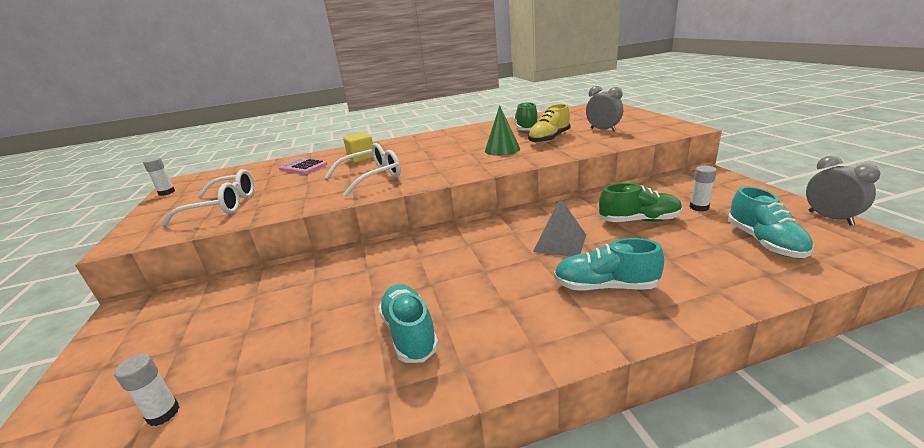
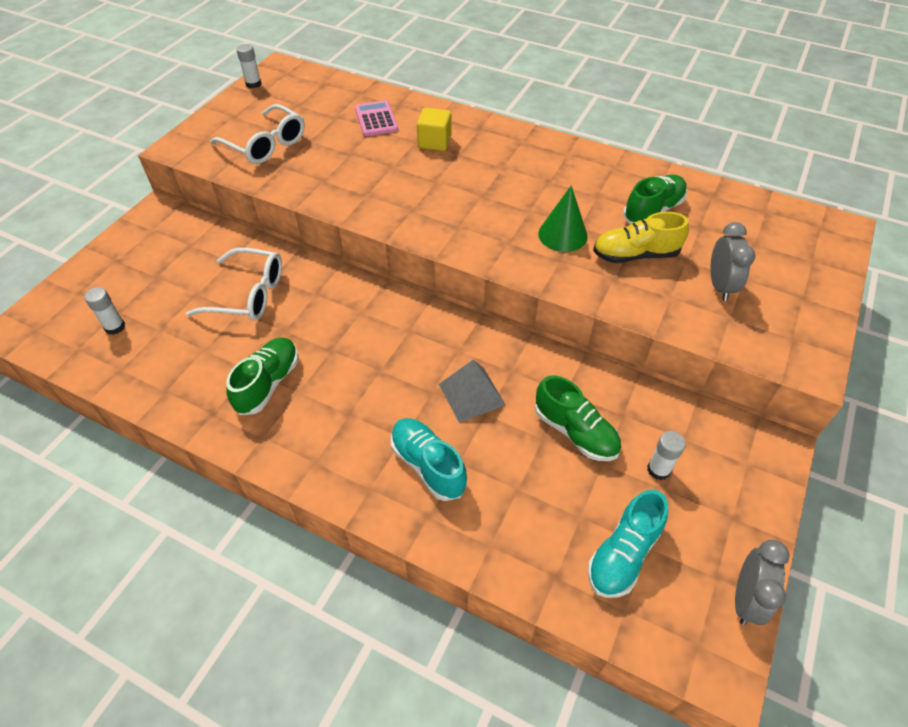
camera: 40 degrees right, 25 degrees up
white glasses [325,143,401,197] -> white glasses moved to [186,248,282,321]
turquoise shoe [378,284,439,363] -> green shoe [226,338,298,415]

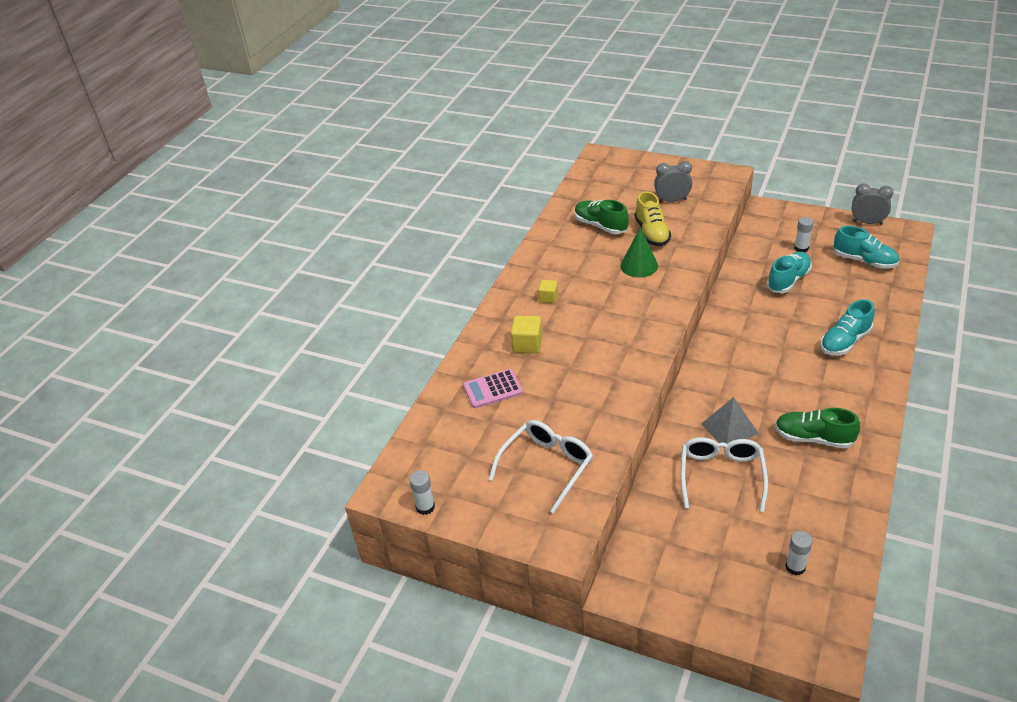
camera: 90 degrees left, 10 degrees down
grey pyramid [439,360,505,423] -> grey pyramid moved to [701,397,759,448]
green shoe [535,375,621,461] -> turquoise shoe [767,252,812,293]
none -> yellow cube [538,280,558,303]

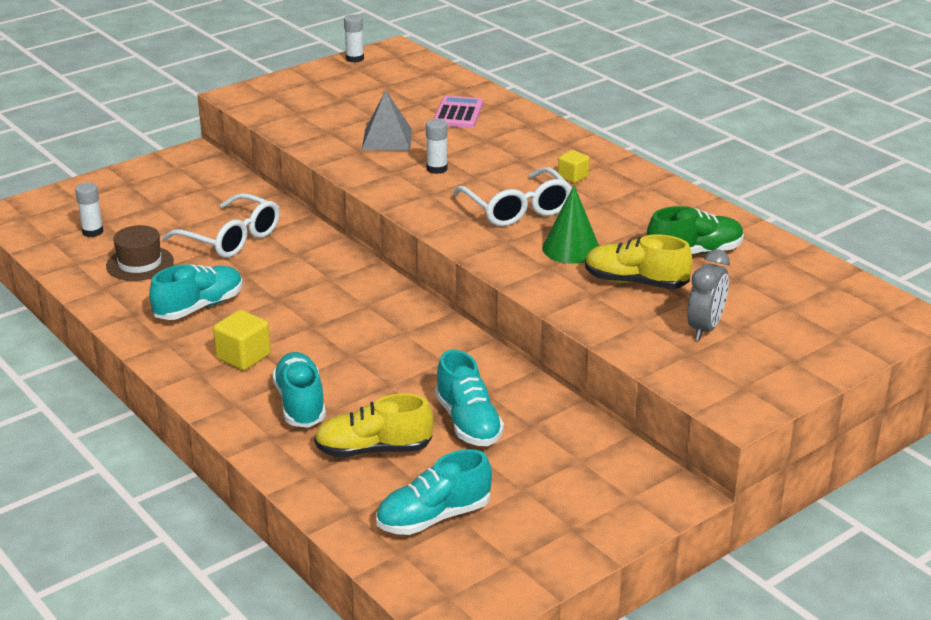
camera: 115 degrees right, 10 degrees down
white glasses [489,420,593,513] -> white glasses moved to [453,167,572,226]
yellow cube [511,316,542,353] -> yellow cube moved to [213,310,271,370]
grey pyramid [701,397,759,448] -> grey pyramid moved to [362,91,412,151]
green shoe [775,408,860,448] -> turquoise shoe [149,264,243,320]
white glue stick [794,217,814,252] -> white glue stick moved to [426,119,448,174]
grey clock [852,184,893,225] -> none
none -> brown hat [106,225,174,281]
none -> yellow shoe [314,393,434,457]

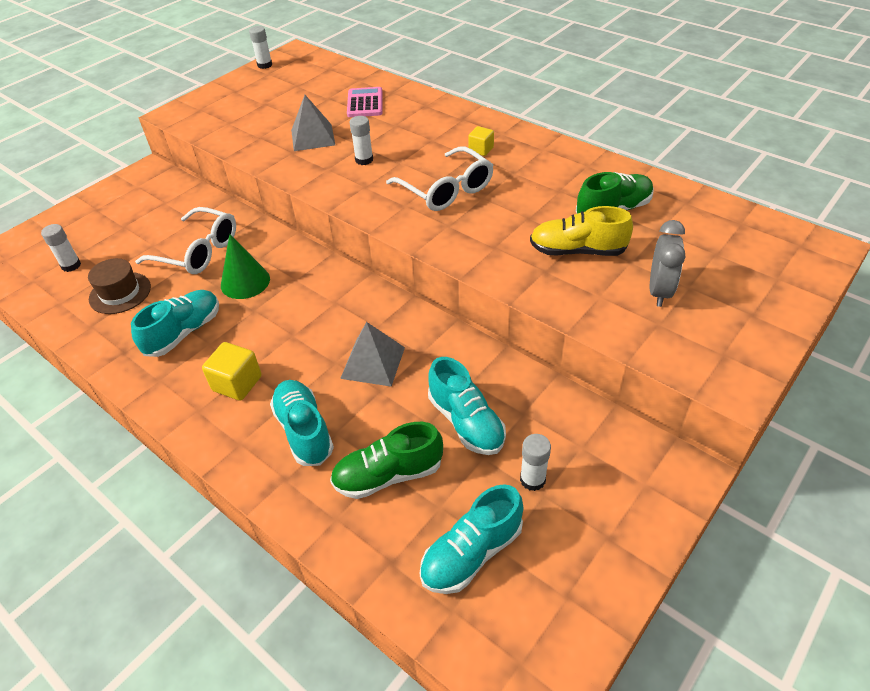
camera: 10 degrees left, 15 degrees up
yellow shoe [314,393,434,457] -> green shoe [330,422,443,499]
green cone [542,185,599,263] -> green cone moved to [221,234,270,299]
none -> grey pyramid [340,322,405,387]
none -> white glue stick [520,434,551,491]

